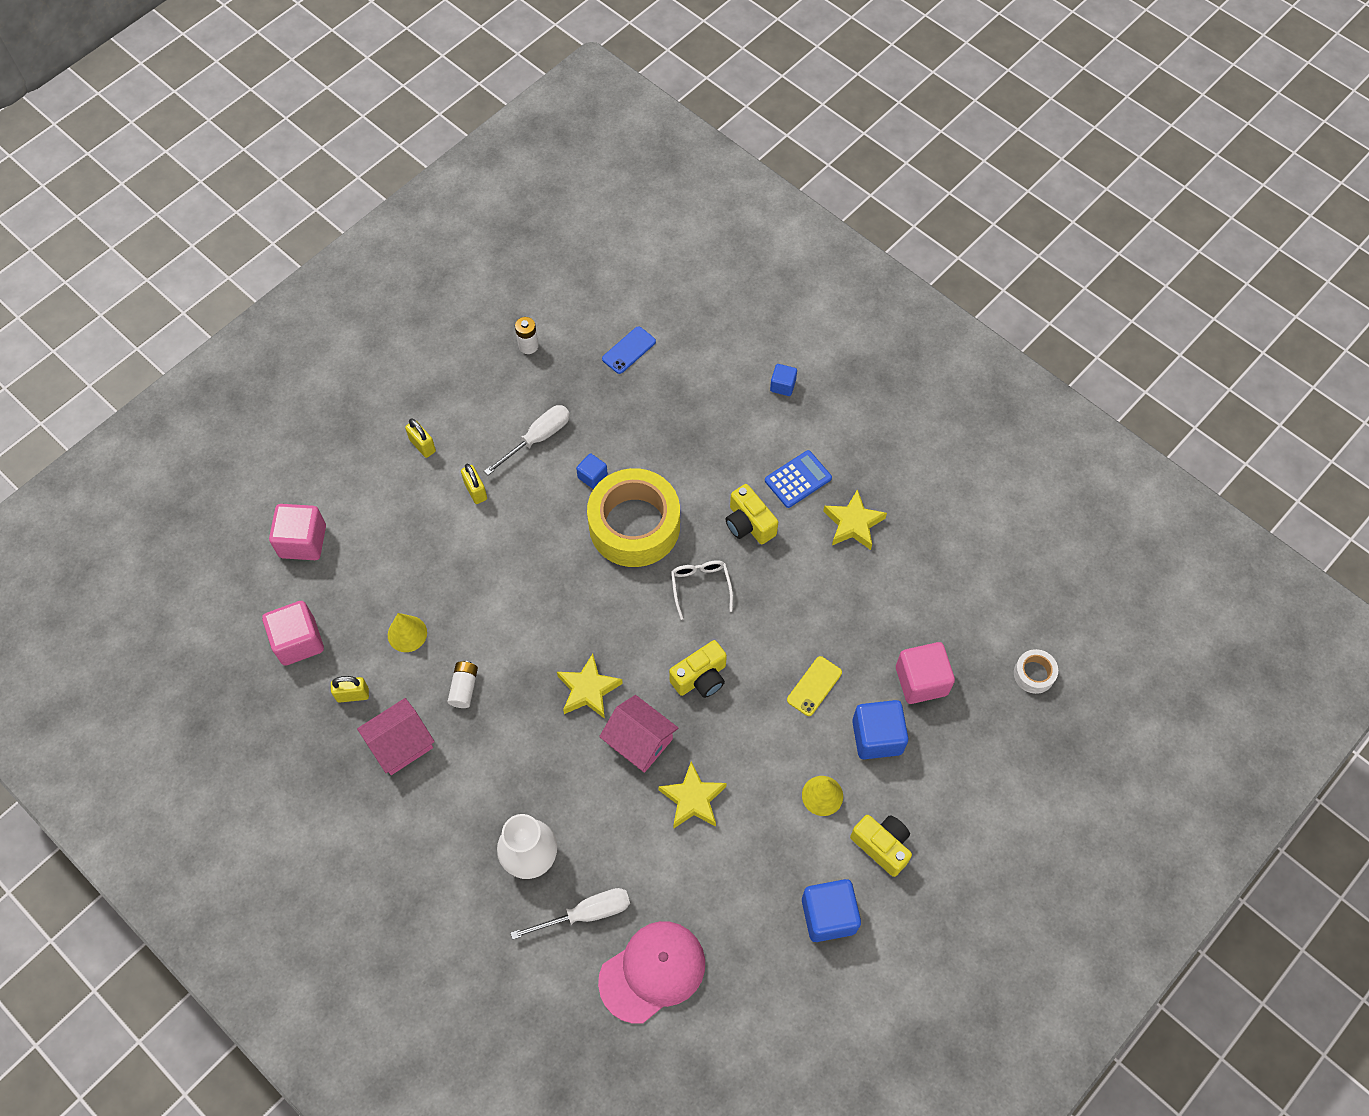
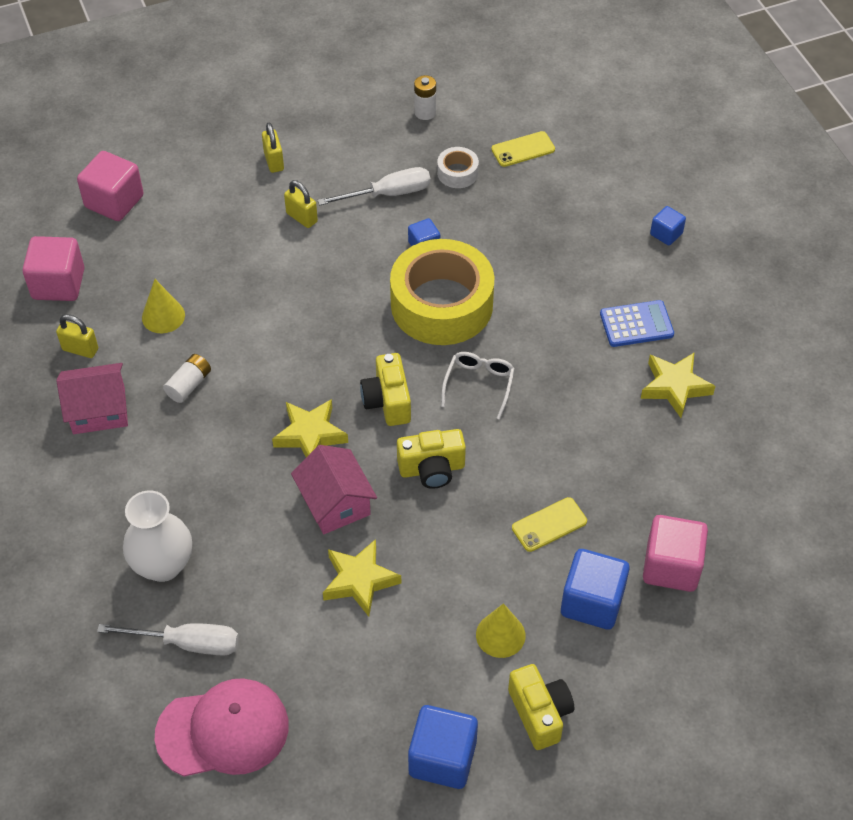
camera: 25 degrees right, 10 degrees down
yellow padlock [461,464,487,504] -> yellow padlock turned 45 degrees counterclockwise [284,180,318,228]
blue phone [602,326,656,374] -> yellow phone [491,131,555,167]
yellow camera [726,484,778,544] -> yellow camera moved to [360,353,411,426]
white tape [1014,649,1058,694] -> white tape moved to [437,147,479,188]

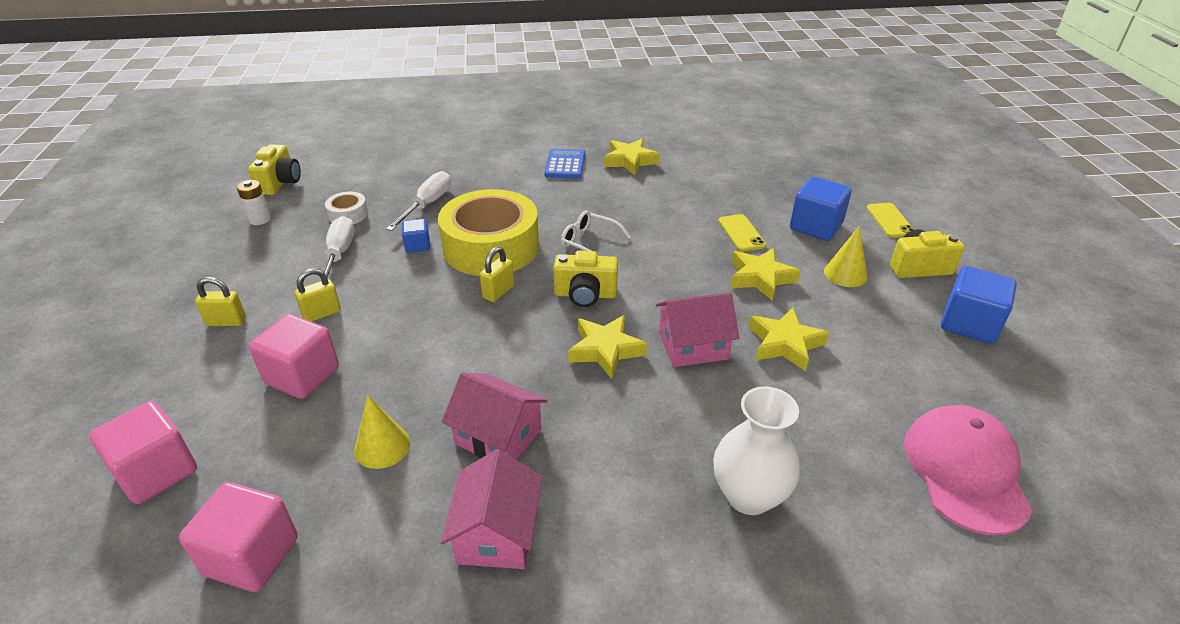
camera: 75 degrees left, 15 degrees down
yellow padlock [56,314,98,358] -> yellow padlock moved to [480,246,514,302]
white screwdriver [97,623,239,656] -> white screwdriver moved to [386,171,451,231]
white battery [163,354,211,403] -> pink house [442,372,548,460]
yellow camera [397,429,466,489] -> yellow camera moved to [248,144,301,195]
yellow phone [491,131,555,167] -> yellow phone moved to [867,203,914,238]
pink cube [643,515,708,592] -> pink cube moved to [249,314,339,399]
blue cube [650,206,686,246] -> none
none -> yellow star [730,248,801,301]

